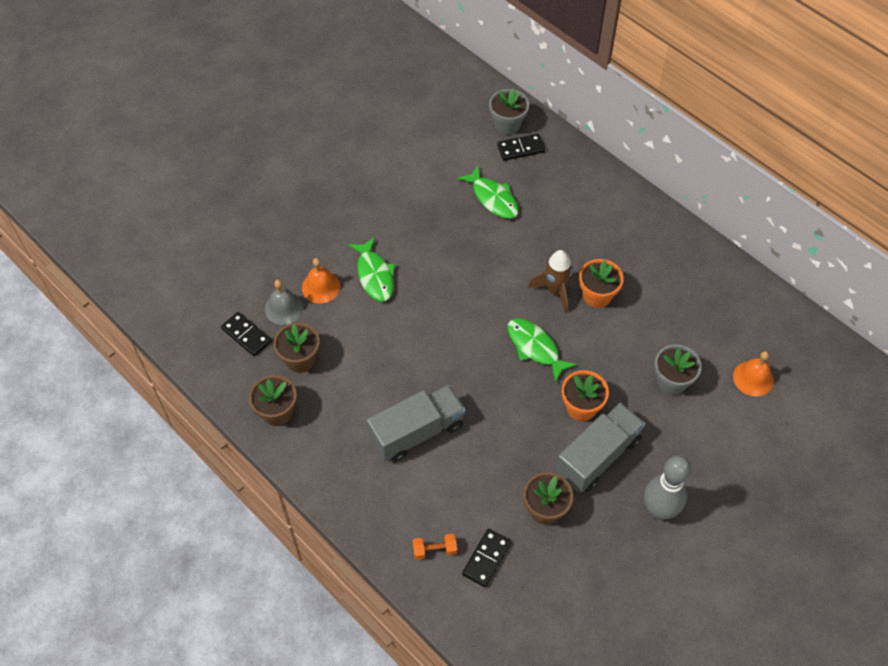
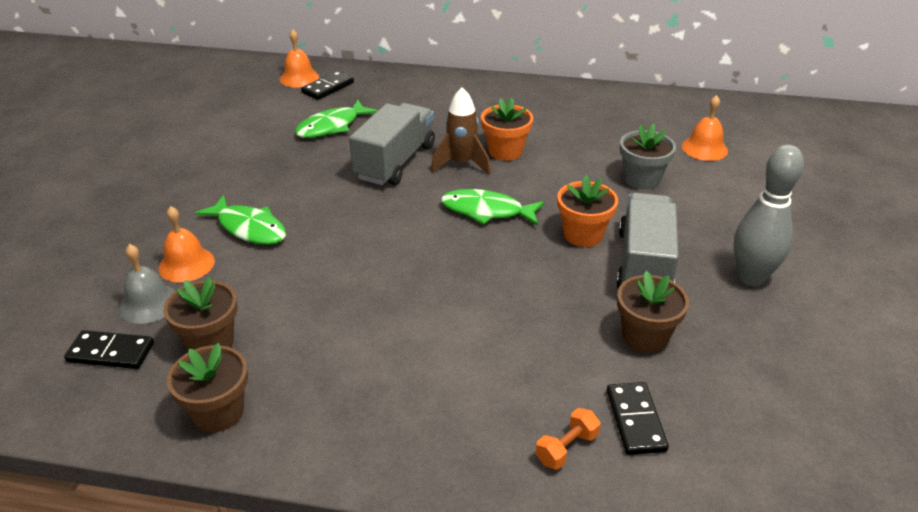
camera: 35 degrees left, 20 degrees down
grey truck [367,385,466,462] -> grey truck moved to [349,103,435,185]
green fish [457,166,519,219] -> green fish turned 120 degrees clockwise [295,100,377,138]
grey flower pot [489,88,529,135] -> orange bell [279,29,319,87]

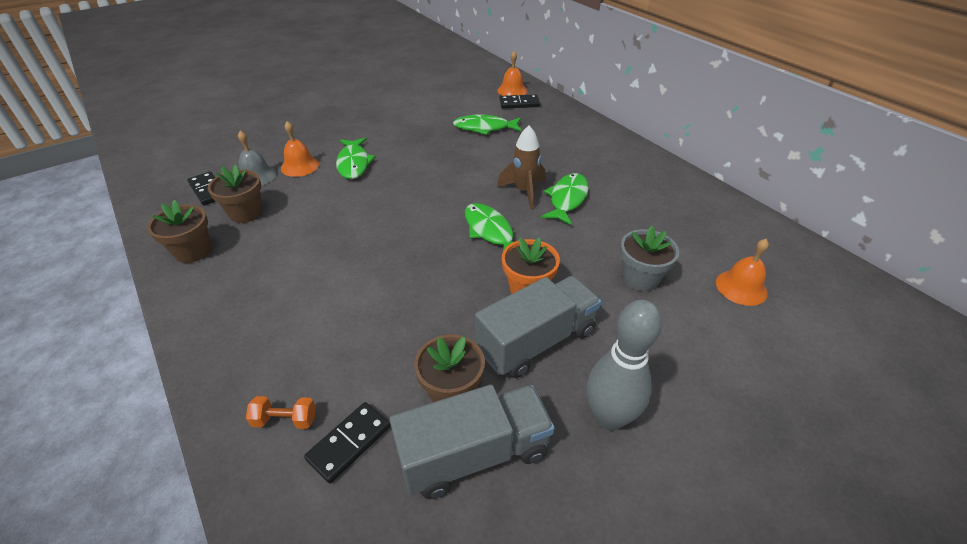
camera: 45 degrees right, 5 degrees up
grey truck [349,103,435,185] -> grey truck moved to [389,385,555,499]
orange flower pot [481,98,533,161] -> green fish [541,173,589,226]

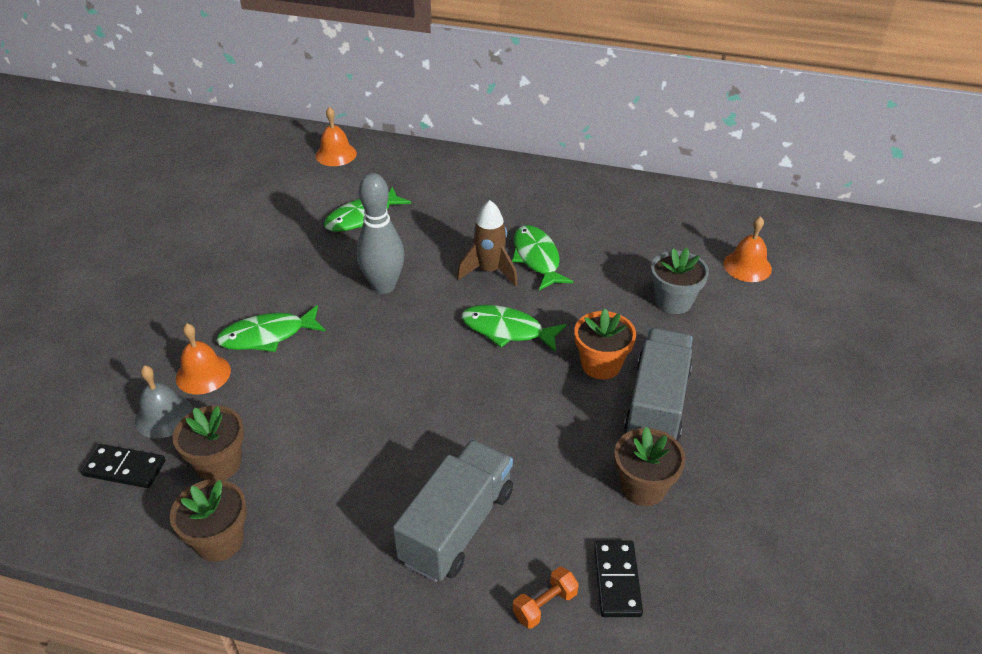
camera: 40 degrees left, 0 degrees up
green fish [336,137,376,179] -> green fish turned 120 degrees clockwise [216,305,326,352]
grey truck [389,385,555,499] -> grey truck moved to [393,439,513,582]
black domino [499,94,540,109] -> none
grey bowling pin [587,300,662,431] -> grey bowling pin moved to [357,173,404,294]

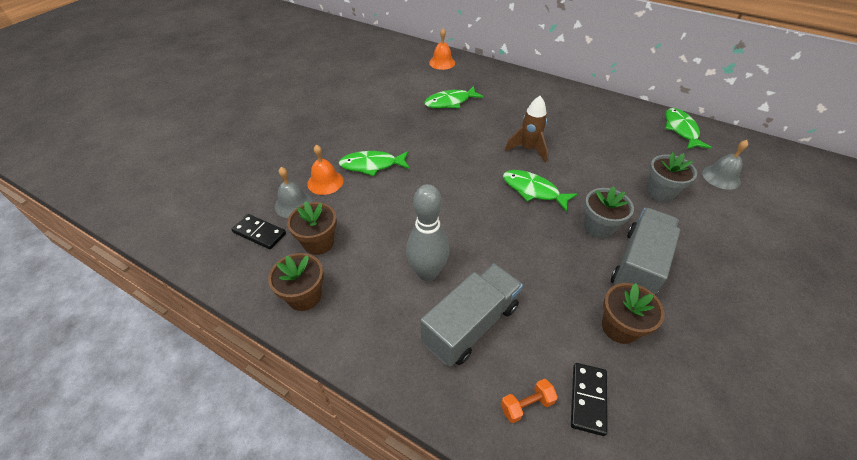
camera: 15 degrees right, 5 degrees up
grey bowling pin [357,173,404,294] -> grey bowling pin moved to [406,184,449,281]
green fish [512,225,574,290] -> green fish moved to [665,108,712,149]
orange flower pot [574,309,636,379] -> grey flower pot [584,186,634,239]
orange bell [723,216,772,282] -> grey bell [702,140,748,190]

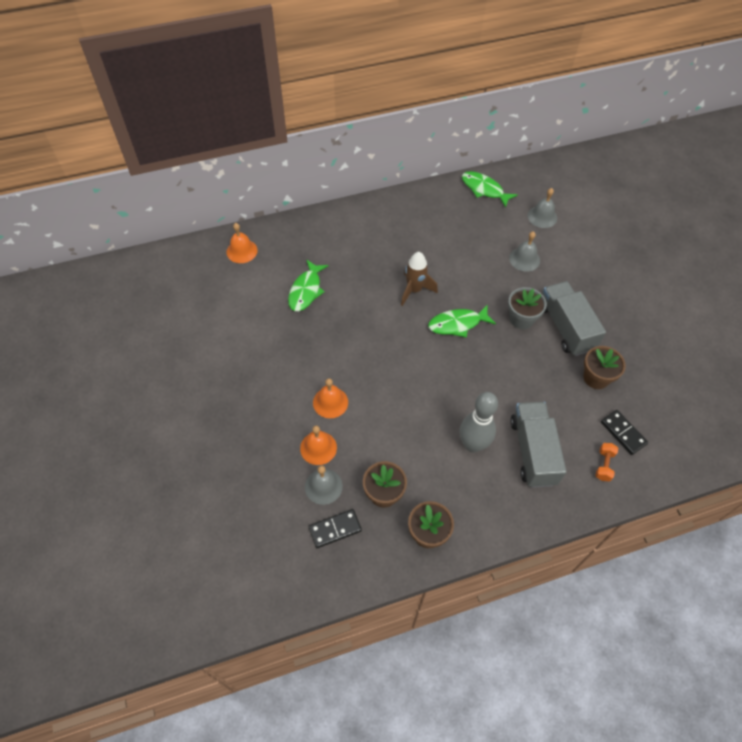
camera: 50 degrees left, 10 degrees up
green fish [338,151,410,176] -> orange bell [313,378,348,418]
grey flower pot [646,152,697,202] -> grey bell [509,231,540,271]

